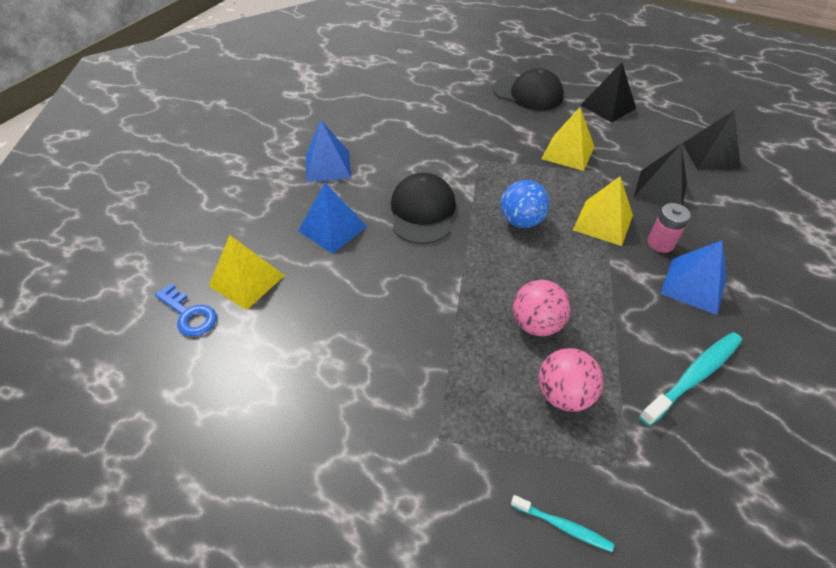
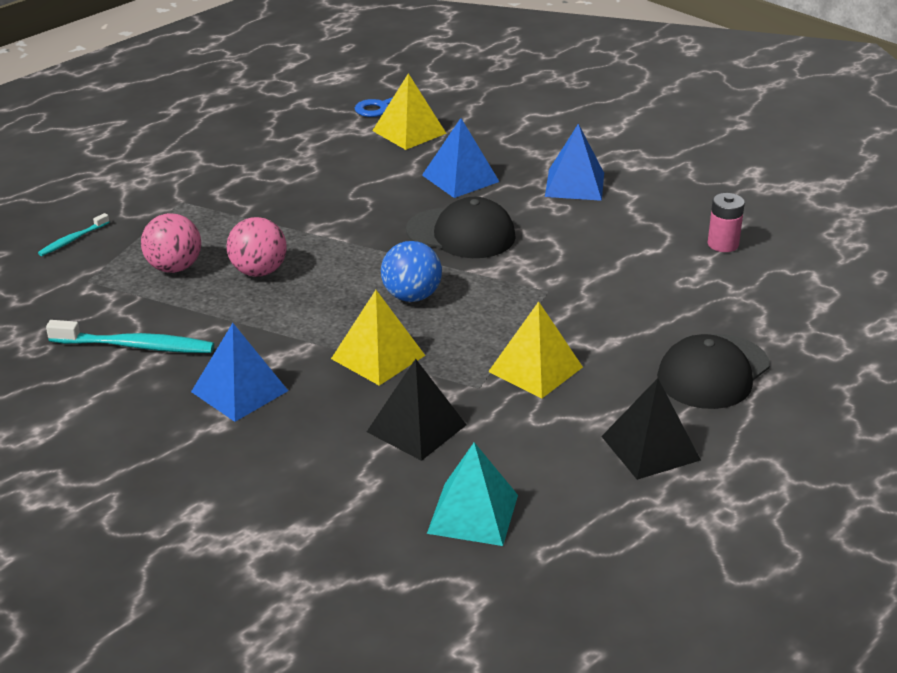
camera: 105 degrees right, 15 degrees down
turquoise toothbrush [639,332,742,426] -> turquoise toothbrush turned 60 degrees counterclockwise [46,320,214,353]
pink battery [648,203,691,253] -> pink battery moved to [708,193,745,252]
black pyramid [682,110,741,170] -> turquoise pyramid [427,442,518,546]

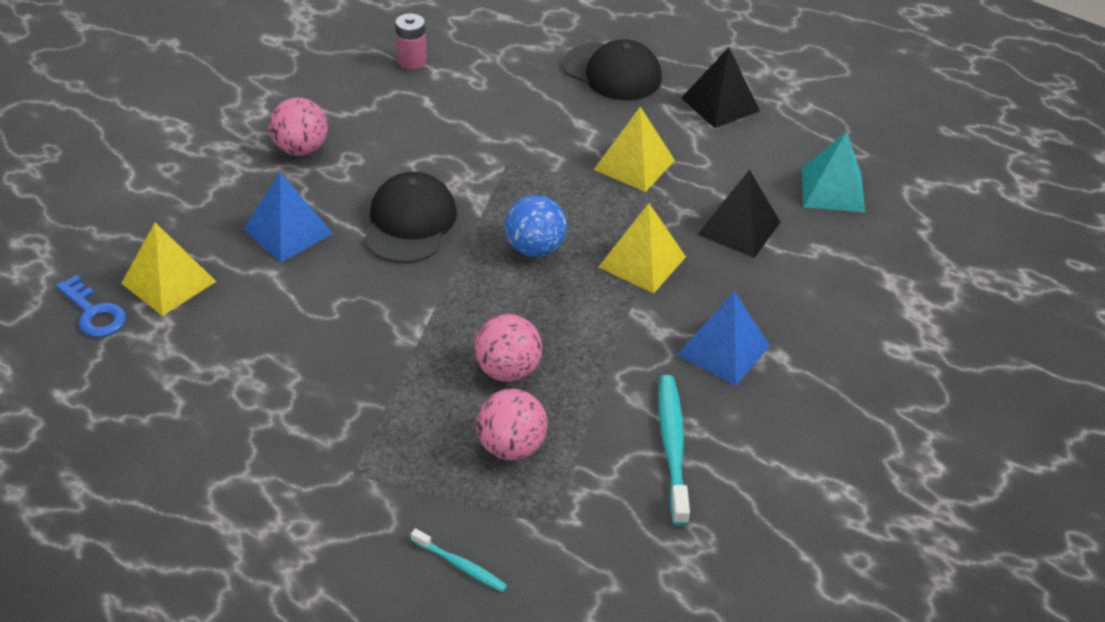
camera: 100 degrees left, 10 degrees up
blue pyramid [545,124,604,201] -> pink ball [269,98,328,156]

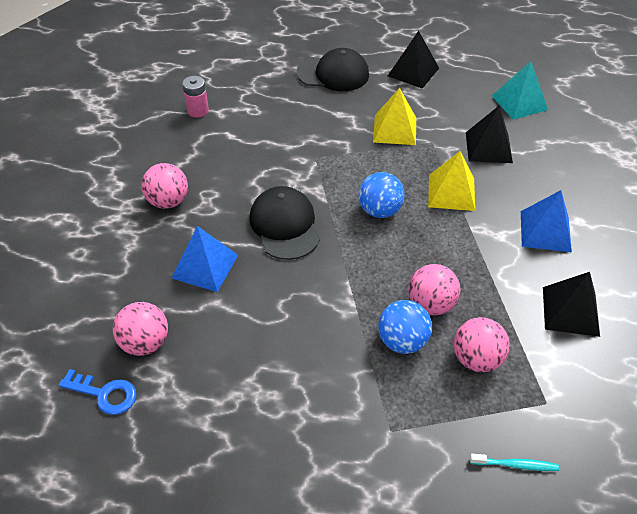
camera: 25 degrees left, 5 degrees up
yellow pyramid [121,223,217,316] -> pink ball [113,302,168,356]
turquoise toothbrush [658,375,690,526] -> black pyramid [543,272,600,337]
none -> blue ball [378,300,432,354]

